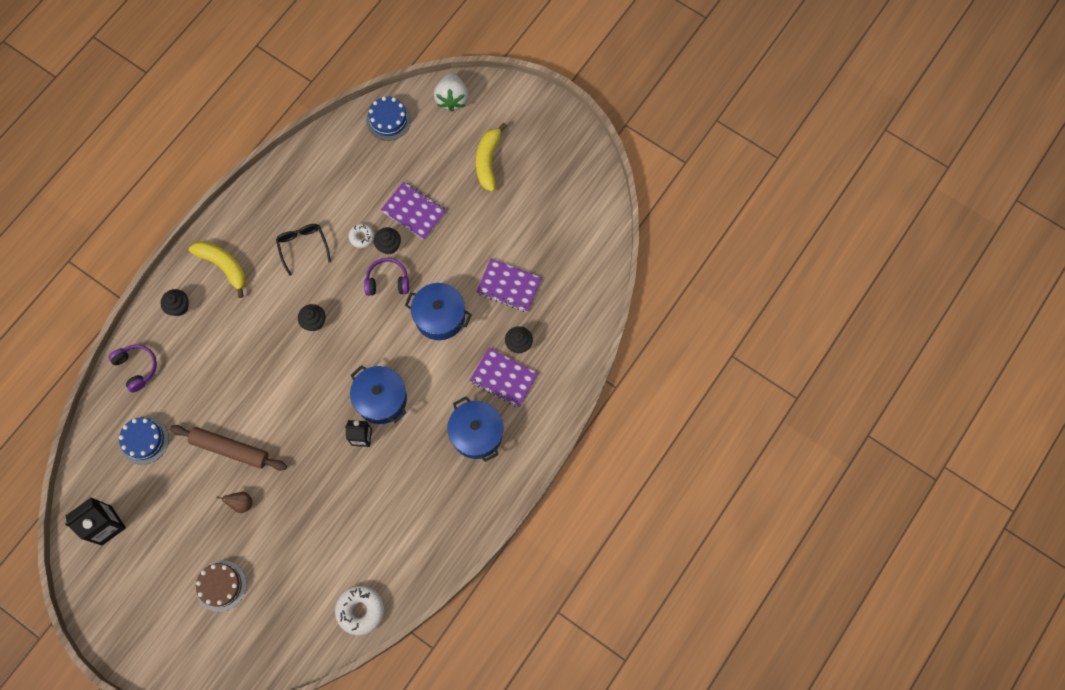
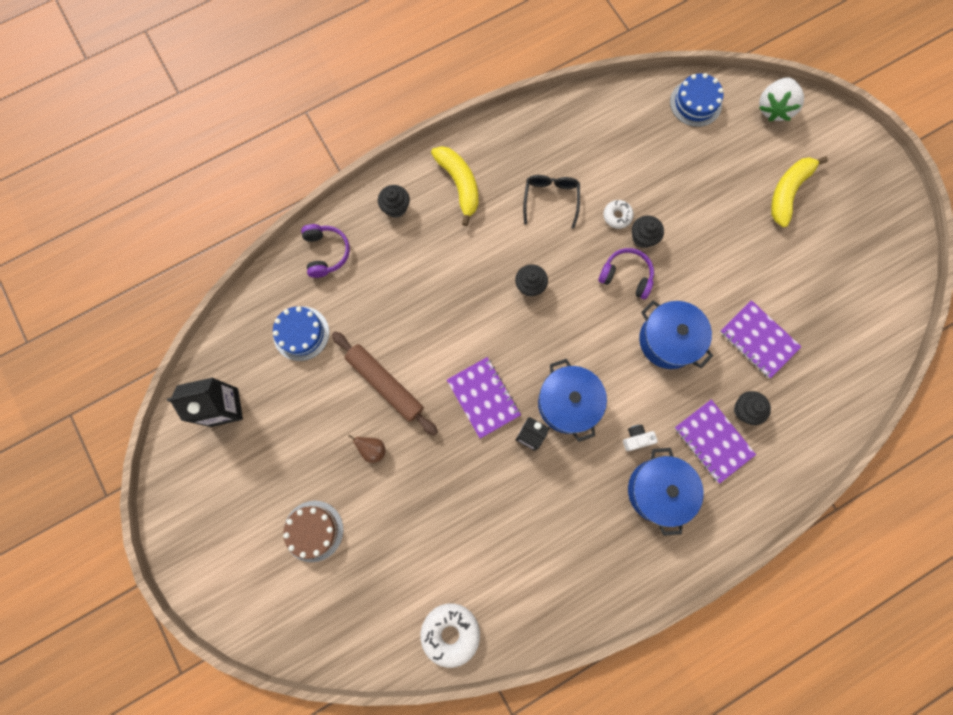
camera: 25 degrees right, 5 degrees up
purple notebook [381,182,447,240] -> purple notebook moved to [447,357,521,438]
none -> white camera [623,425,658,451]

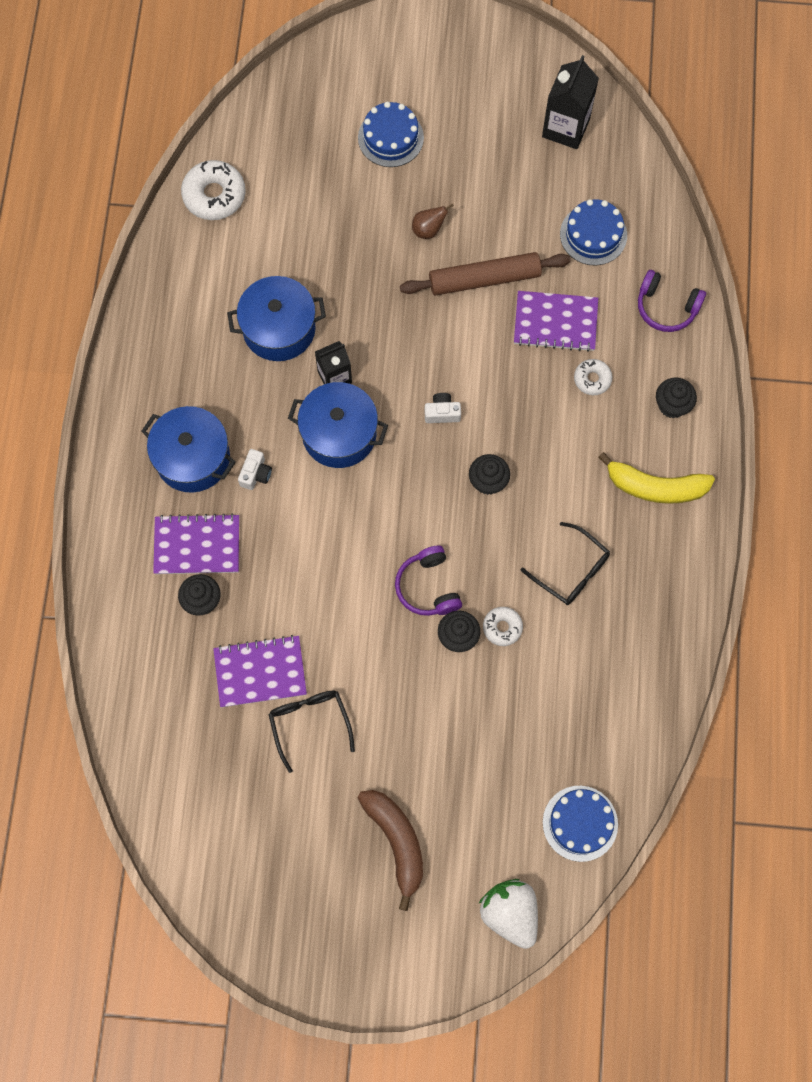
camera: 125 degrees right, 5 degrees down
brown cake [283,501,343,562] -> blue cake [358,102,424,167]
purple notebook [447,357,521,438] -> purple notebook moved to [514,291,598,352]
purple headphones [599,248,654,299] -> purple headphones turned 105 degrees clockwise [395,546,462,616]
blue pot [639,301,713,369] -> blue pot moved to [227,276,326,361]
yellow banana [771,157,828,227] -> brown banana [358,790,423,911]
none -> black glasses [268,690,355,773]
none -> white camera [425,393,461,423]
none -> white donut [574,359,612,395]

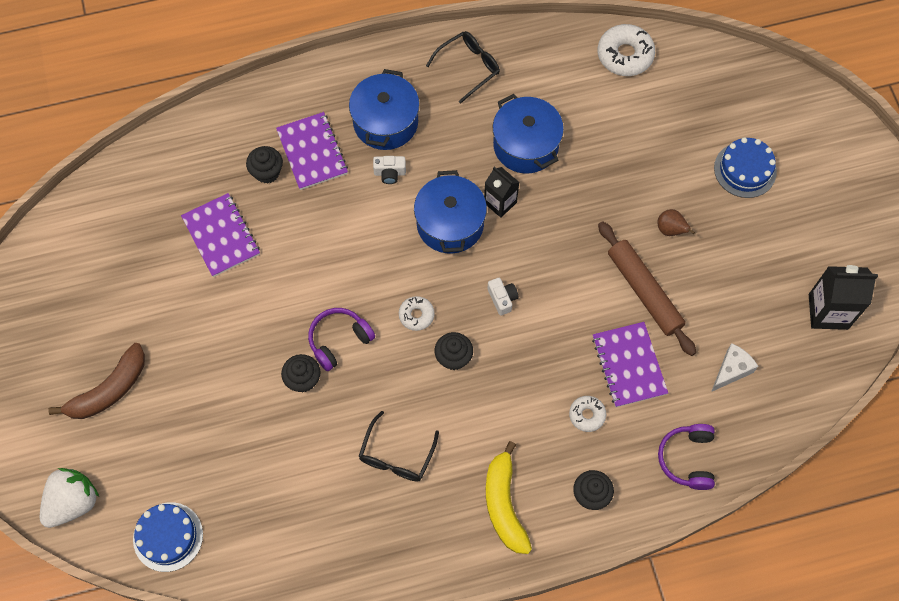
camera: 70 degrees right, 5 degrees down
black glasses [268,690,355,773] -> black glasses moved to [426,31,500,104]
white donut [483,607,523,646] -> white donut moved to [399,296,435,331]
blue cake [560,199,627,265] -> white cheese [711,343,758,392]

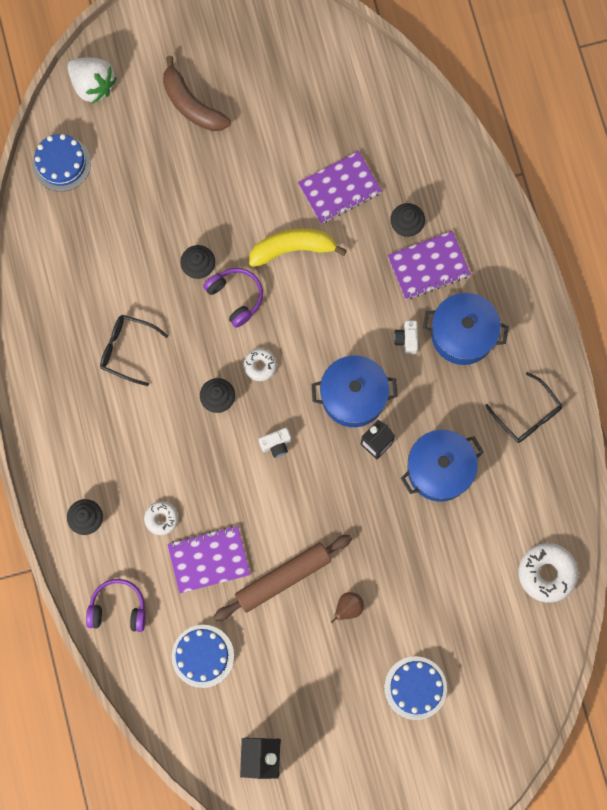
camera: 90 degrees right, 10 degrees up
yellow banana [486,441,532,554] -> yellow banana moved to [249,229,347,267]
white cheese [711,343,758,392] -> blue cake [172,625,234,688]

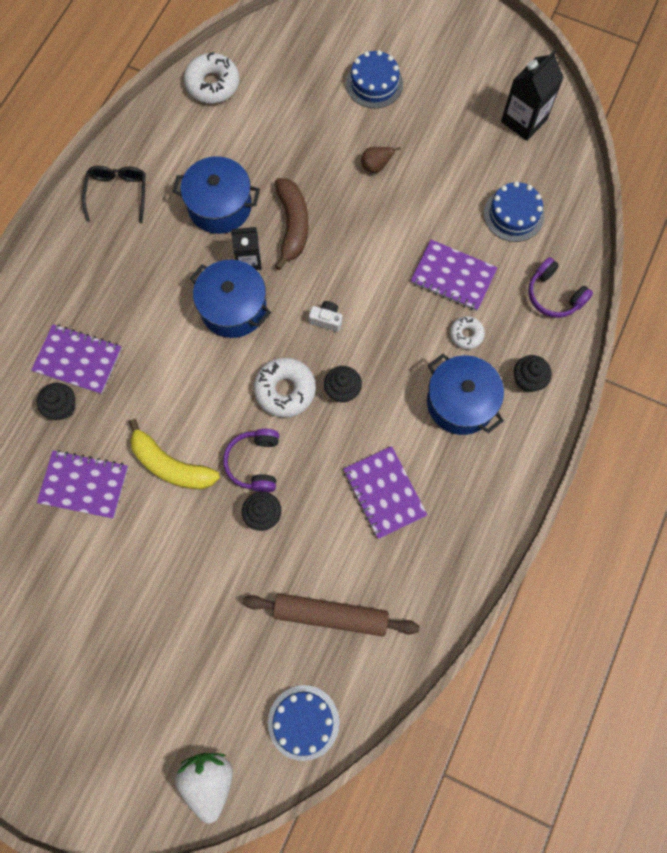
camera: 140 degrees left, 5 degrees down
black glasses [100,315,168,386] -> purple notebook [343,446,427,539]
brown banana [163,56,231,131] -> brown banana moved to [275,178,308,270]
brown rolling pin [214,535,352,621] -> brown rolling pin moved to [243,593,420,637]
white donut [243,348,277,381] -> white donut [254,358,316,418], size x1.74
white camera [394,320,418,354] -> none
blue pot [423,293,509,365] -> blue pot moved to [427,354,504,435]

